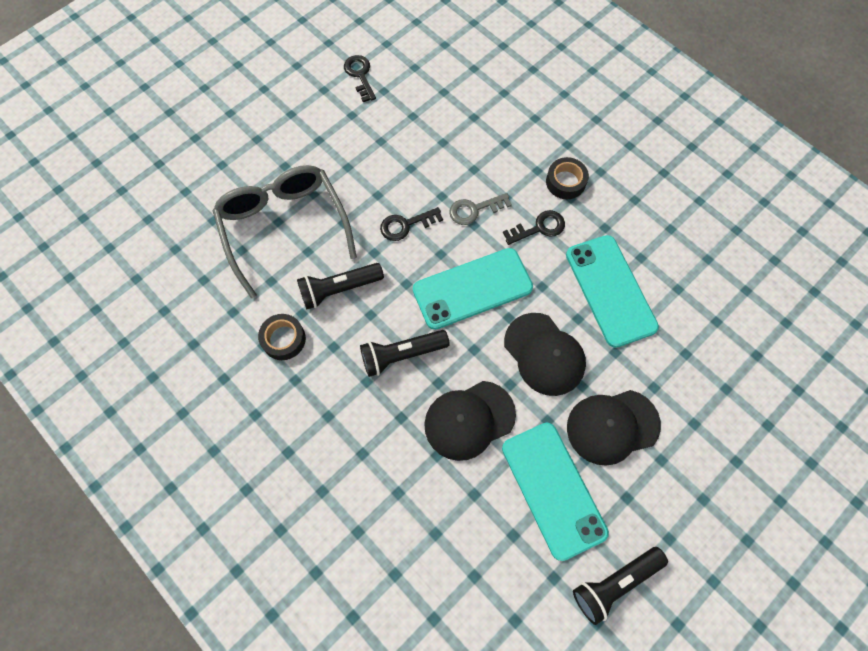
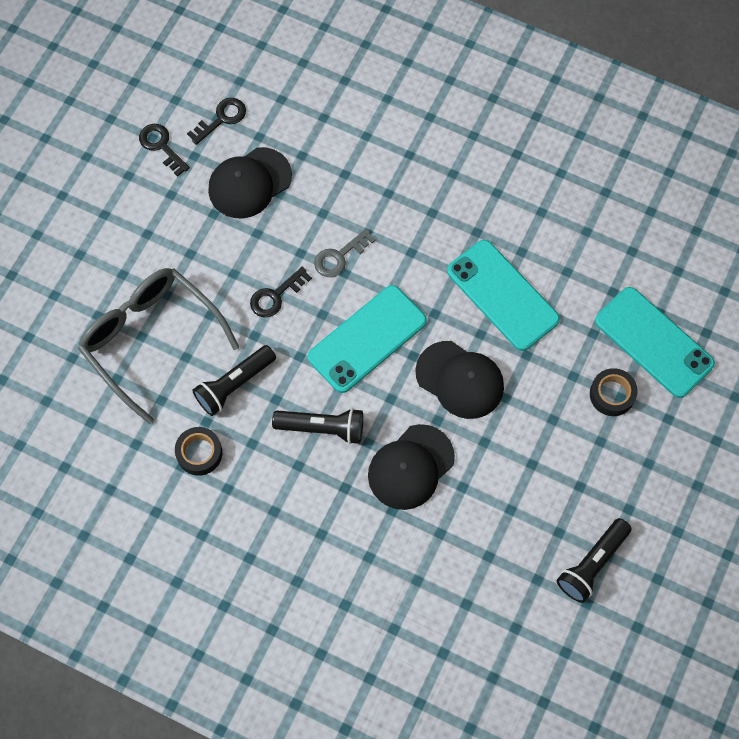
camera: 20 degrees left, 0 degrees up
black flashlight [360,330,450,377] -> black flashlight turned 135 degrees counterclockwise [272,408,363,444]
turquoise phone [502,423,609,561] -> turquoise phone moved to [595,287,715,398]
black key [503,210,565,245] -> black key moved to [187,98,246,145]
black tape [546,157,589,199] -> black tape moved to [590,368,638,416]
black cap [567,390,661,466] -> black cap moved to [208,147,292,218]

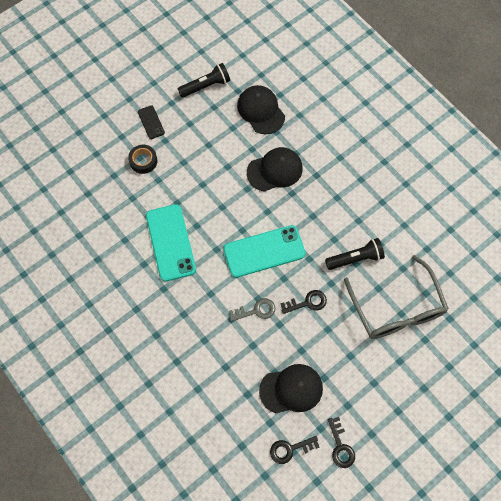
camera: 155 degrees left, 0 degrees up
black tape [175,427,222,476] -> none
black flashlight [272,408,363,444] -> none
black cap [415,341,504,419] -> black cap moved to [237,85,285,134]
turquoise phone [595,287,715,398] -> none
none -> black phone [138,105,165,139]

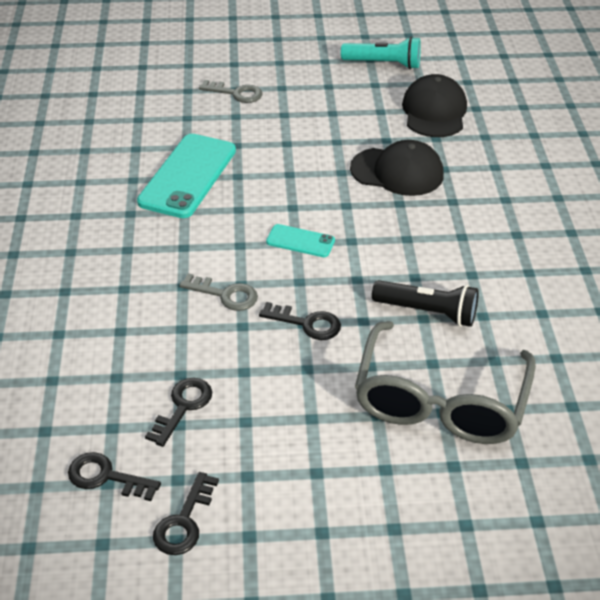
camera: 35 degrees right, 25 degrees down
black tape [128,145,157,174] -> grey key [199,80,263,103]
black phone [138,105,165,139] -> none
black flashlight [177,63,230,98] -> turquoise flashlight [341,36,421,69]
turquoise phone [223,225,306,278] -> turquoise phone [266,224,335,257], size x0.50
black cap [259,364,323,414] -> black key [145,378,212,447]

